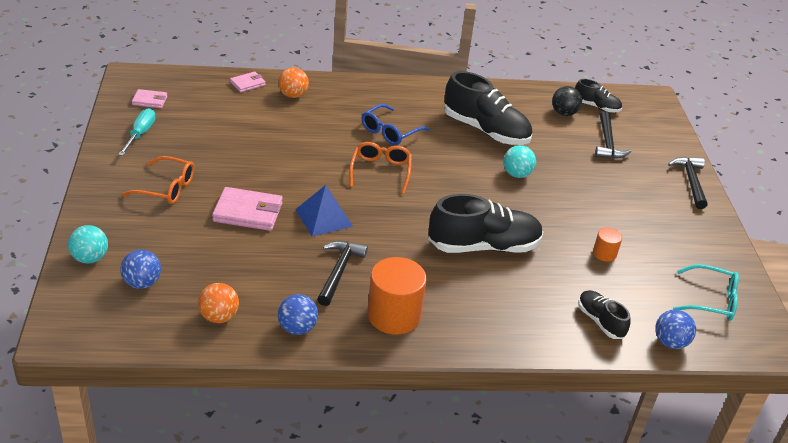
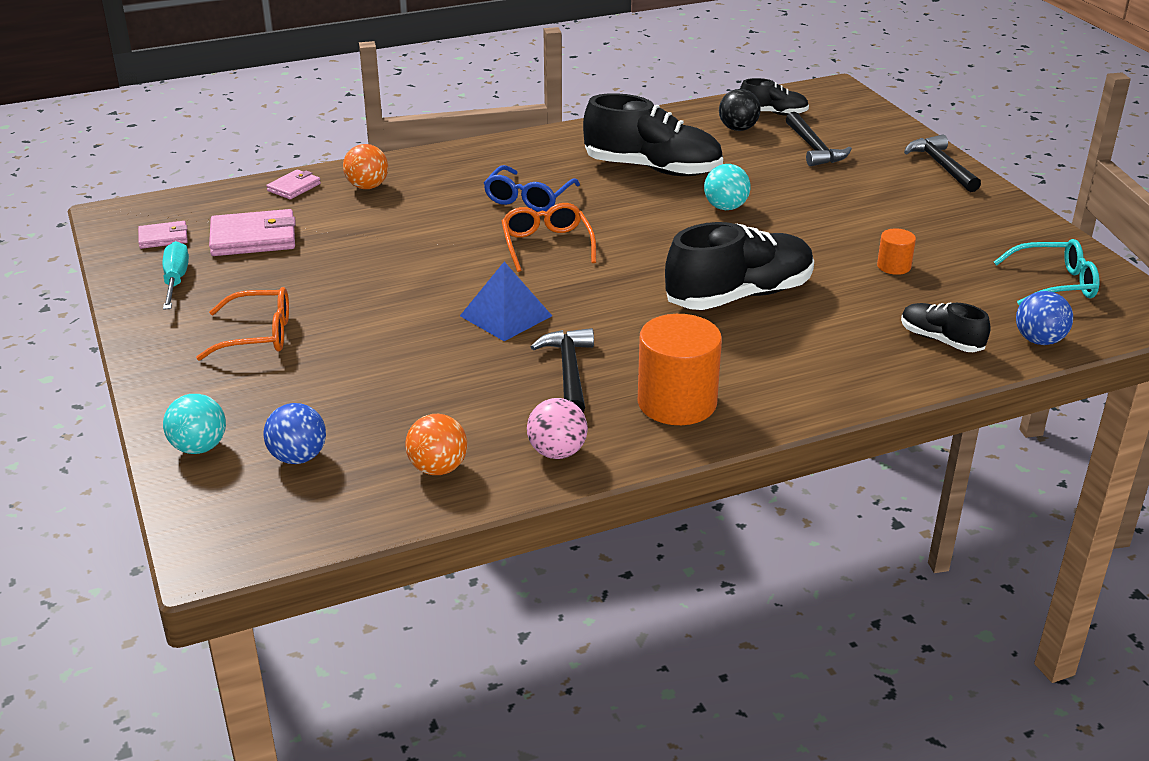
camera: 15 degrees left, 5 degrees down
pink wallet [212,187,283,231] -> pink wallet moved to [209,209,296,256]
blue ball [278,294,318,335] -> pink ball [527,398,588,459]

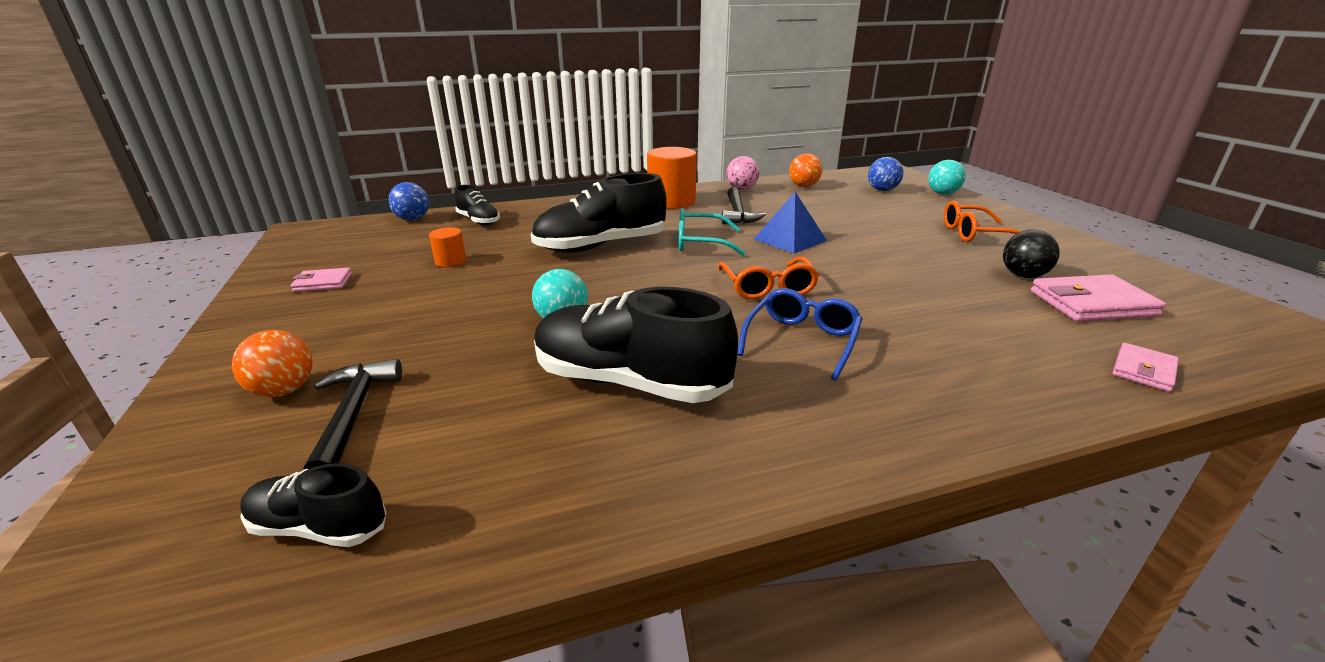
camera: 175 degrees left, 5 degrees down
pink wallet [138,221,188,249] -> pink wallet moved to [291,268,352,292]
turquoise screwdriver [163,241,189,310] -> none
orange ball [343,144,388,189] -> orange ball moved to [232,330,313,397]
black ball [719,89,761,131] -> black ball moved to [1003,230,1060,278]
black hammer [904,134,981,192] -> none
turquoise glasses [994,239,1099,306] -> turquoise glasses moved to [679,208,745,256]

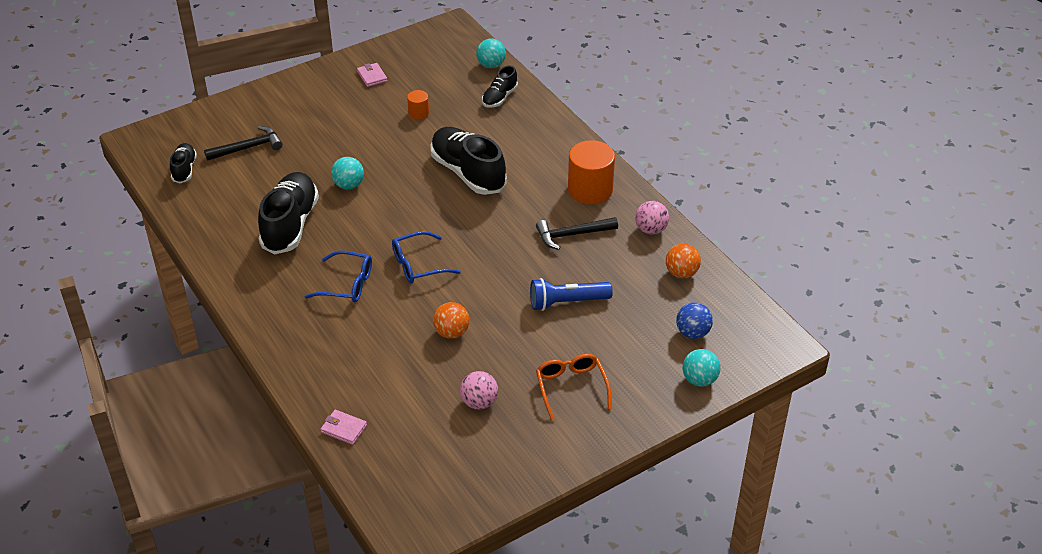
camera: 75 degrees right, 15 degrees up
orange ball [232,330,313,397] -> orange ball moved to [433,302,470,339]
blue ball [388,182,429,221] -> turquoise ball [476,38,506,68]
turquoise glasses [679,208,745,256] -> none
orange glasses [718,257,819,299] -> blue glasses [392,231,461,283]
blue pyramid [754,192,827,254] -> none
black ball [1003,230,1060,278] -> pink ball [460,371,498,409]
pink wallet [1031,275,1166,321] -> none
none -> blue flashlight [530,278,613,311]

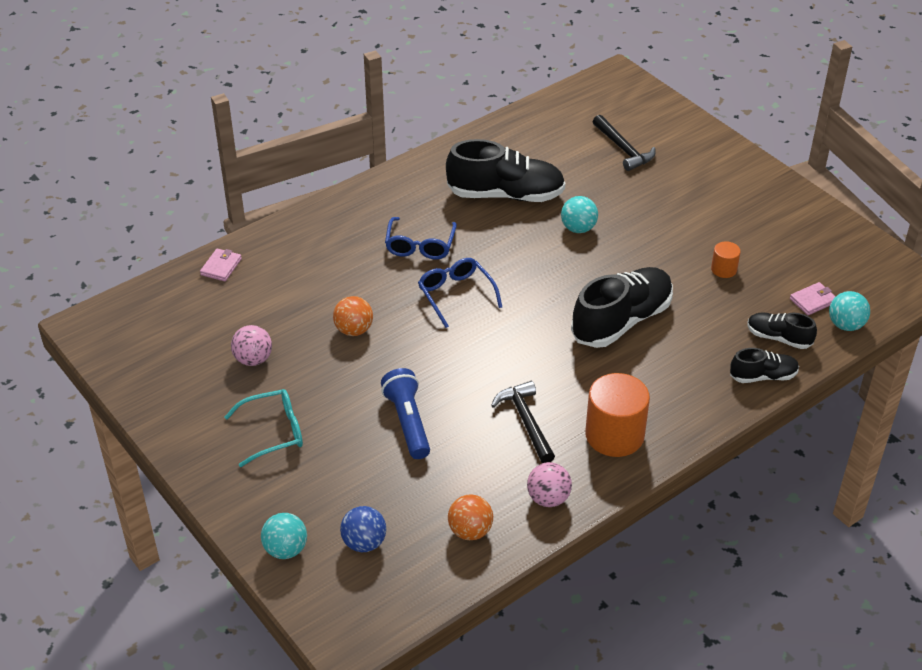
camera: 85 degrees right, 0 degrees up
black shoe [170,143,197,184] -> black shoe moved to [730,348,799,383]
pink wallet [357,63,387,87] -> pink wallet moved to [790,282,836,315]
orange glasses [536,354,612,421] -> turquoise glasses [224,389,303,467]

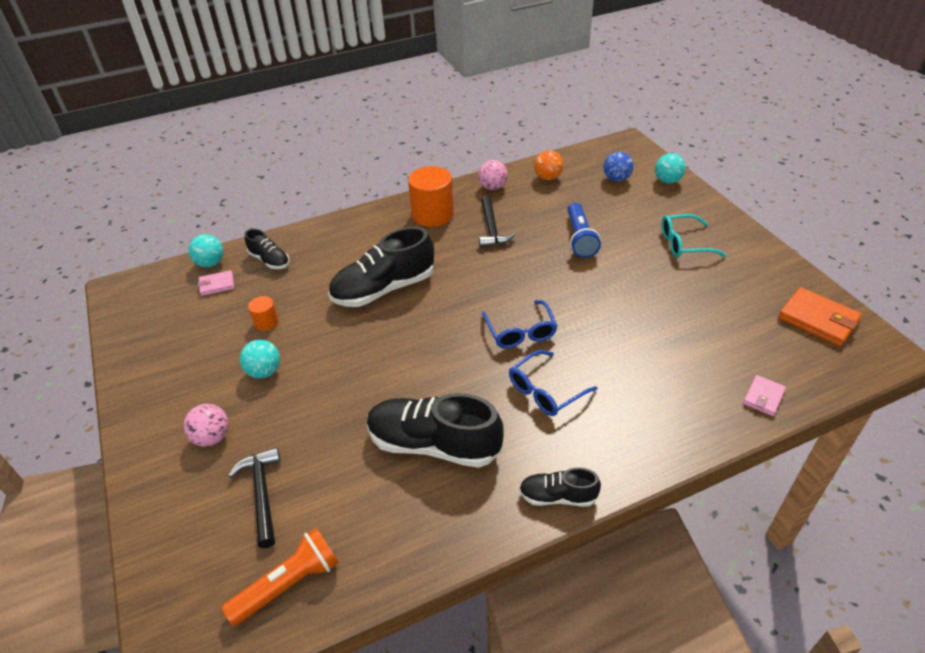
camera: 165 degrees left, 0 degrees up
pink ball [231,325,272,366] -> pink ball moved to [184,404,229,446]
orange ball [333,296,373,336] -> none
blue glasses [385,217,457,259] -> blue glasses turned 150 degrees counterclockwise [509,350,598,416]
turquoise ball [561,196,598,233] -> turquoise ball moved to [240,340,280,379]
black shoe [730,348,799,383] -> black shoe moved to [519,467,601,506]
none -> orange flashlight [222,528,339,626]
none -> orange wallet [778,287,862,346]

